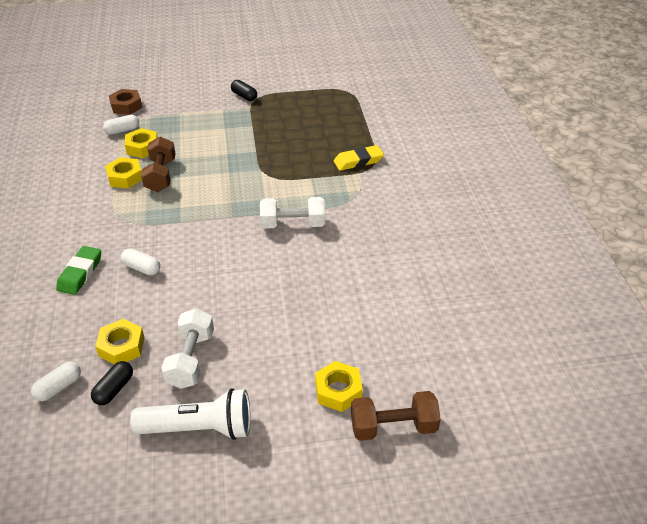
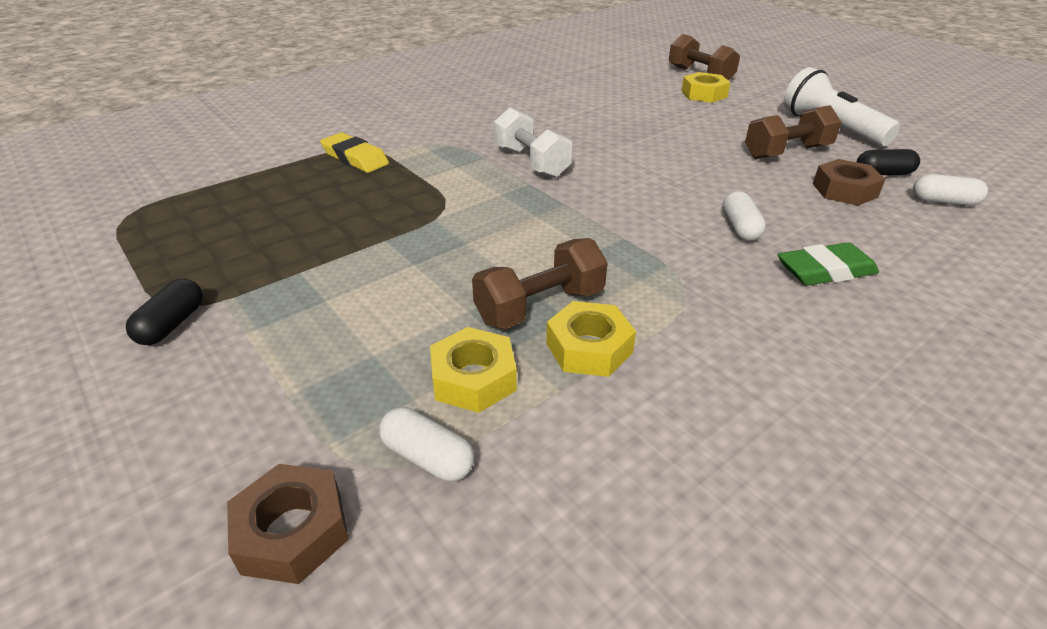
camera: 120 degrees left, 5 degrees down
yellow nut [95,319,145,364] -> brown nut [813,159,885,206]
white dumbbell [162,308,214,389] -> brown dumbbell [745,105,842,159]

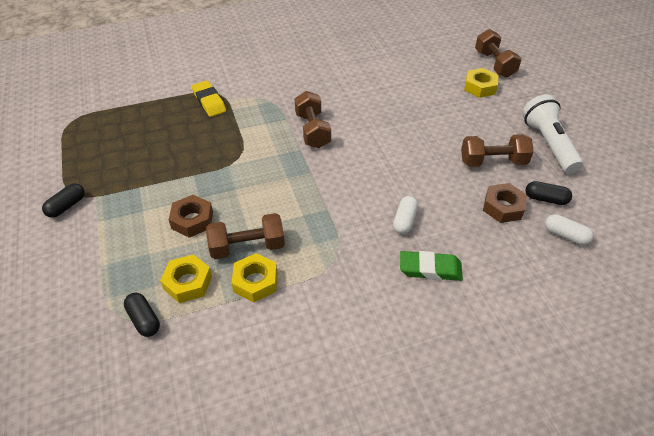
camera: 20 degrees right, 10 degrees up
brown nut [227,464,349,584] -> brown nut moved to [169,195,213,238]
white capsule [379,407,474,481] -> black capsule [124,293,160,337]
white dumbbell [494,107,572,178] -> brown dumbbell [294,91,331,148]

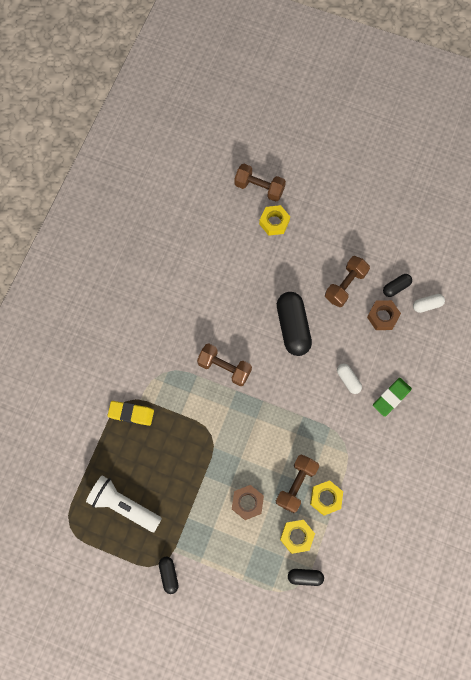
camera: 50 degrees left, 25 degrees up
white flashlight [522,94,584,174] -> white flashlight moved to [86,475,162,532]
none -> black capsule [277,292,312,356]

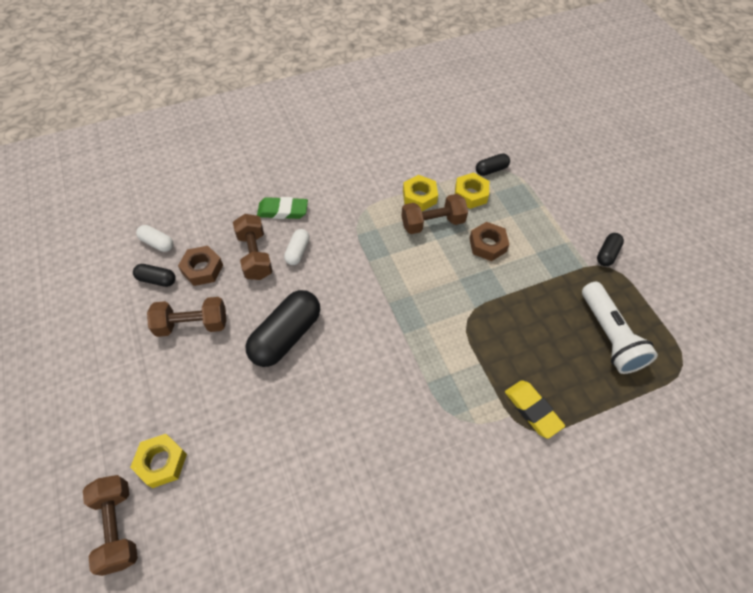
camera: 135 degrees left, 15 degrees down
brown dumbbell [197,343,252,386] -> brown dumbbell moved to [233,214,273,280]
black capsule [288,569,324,586] -> black capsule turned 75 degrees counterclockwise [476,153,510,176]

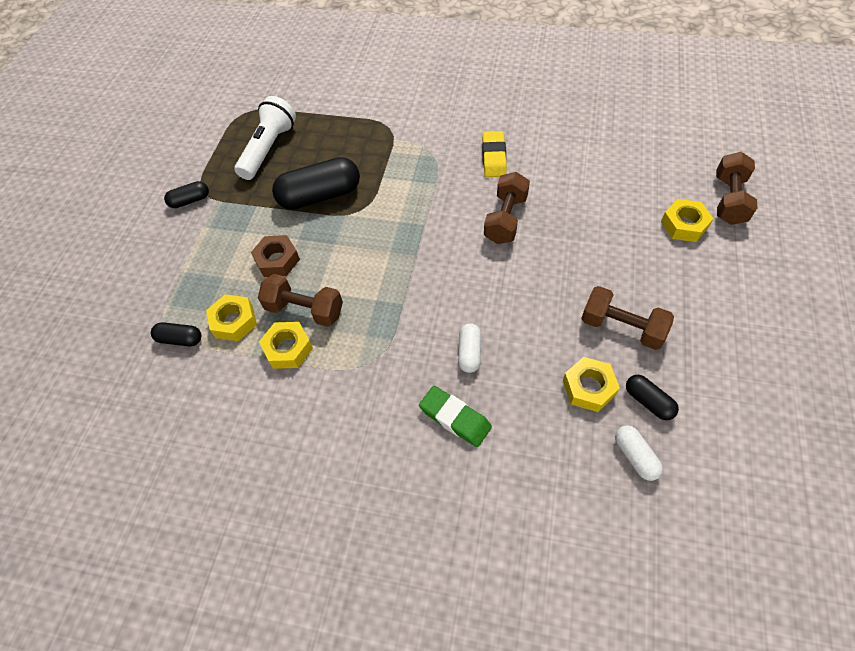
camera: 140 degrees left, 0 degrees up
brown nut [178,246,223,286] -> yellow nut [563,357,620,412]
brown dumbbell [233,214,273,280] -> brown dumbbell moved to [484,172,530,244]
black capsule [245,290,320,367] -> black capsule moved to [272,157,360,210]
white capsule [284,229,310,265] -> white capsule turned 45 degrees counterclockwise [458,323,481,373]
yellow eraser [505,380,565,439] -> yellow eraser moved to [483,131,507,177]

